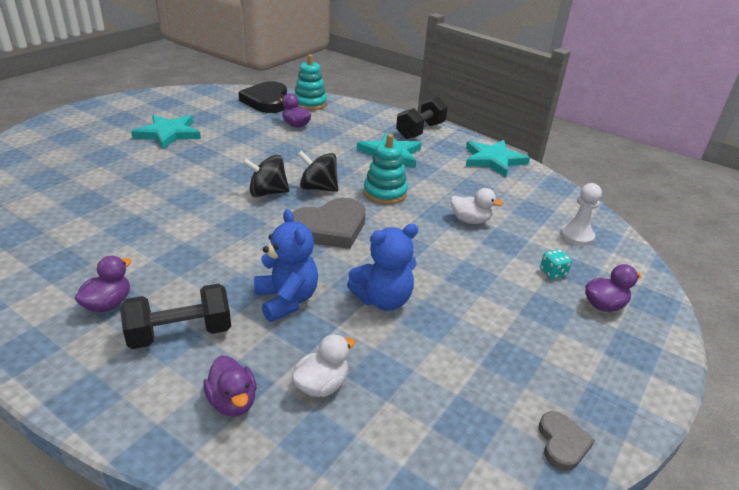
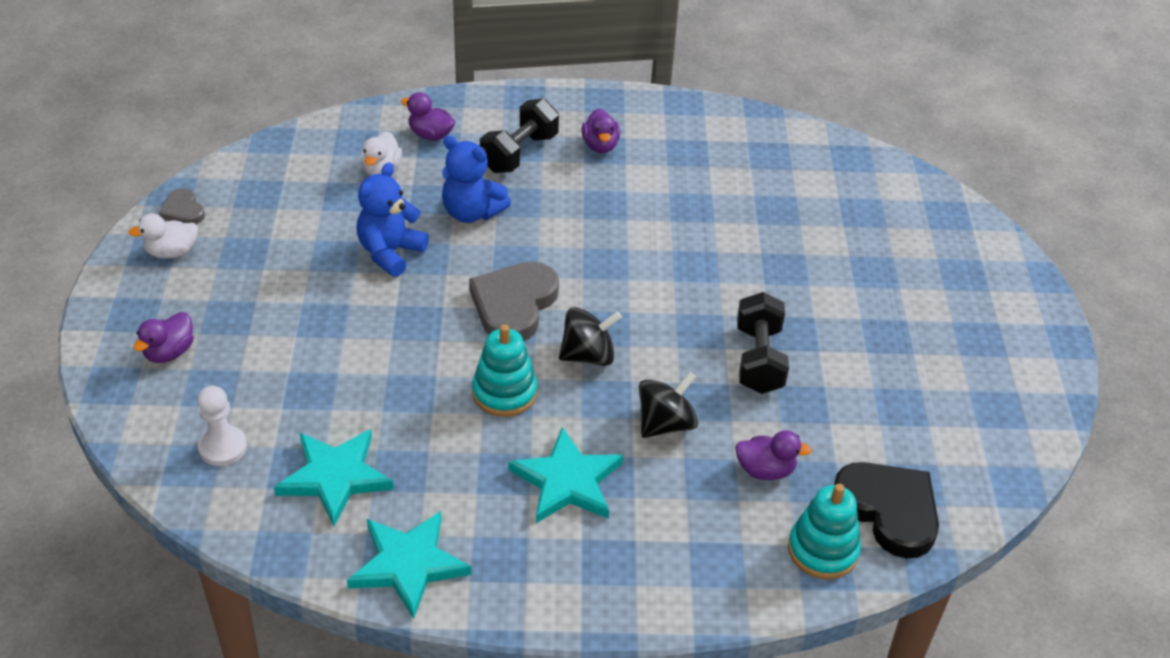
camera: 145 degrees right, 10 degrees up
turquoise star [131,115,201,149] -> turquoise star moved to [274,429,394,526]
black spinning top [242,155,289,197] -> black spinning top moved to [639,371,698,438]
black dumbbell [396,97,448,139] -> black dumbbell moved to [737,292,789,394]
white duck [451,188,503,224] -> white duck moved to [129,214,198,259]
turquoise dice [540,249,572,279] -> none

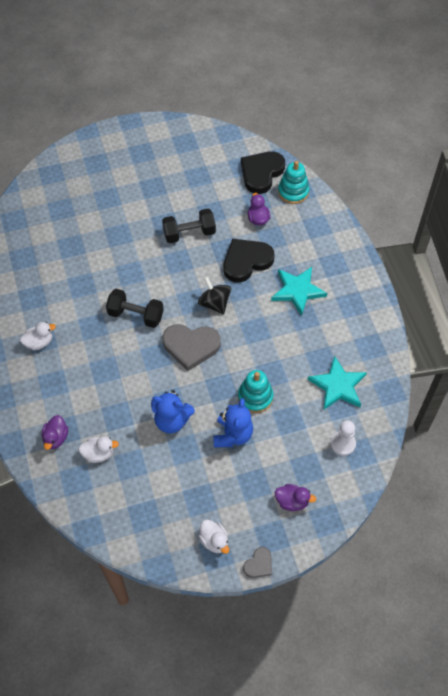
camera: 105 degrees left, 15 degrees up
grey heart [159,188,205,224] -> grey heart moved to [243,547,272,578]
turquoise star [347,511,472,619] -> none
blue teddy bear [442,135,511,223] -> blue teddy bear moved to [213,398,253,447]
turquoise stacking toy [472,324,538,417] -> turquoise stacking toy moved to [238,370,273,413]
black dumbbell [480,99,559,173] -> black dumbbell moved to [106,289,164,328]
purple duck [582,108,620,153] -> white duck [20,322,56,350]
black spinning top [639,371,698,438] -> black heart [224,239,274,283]

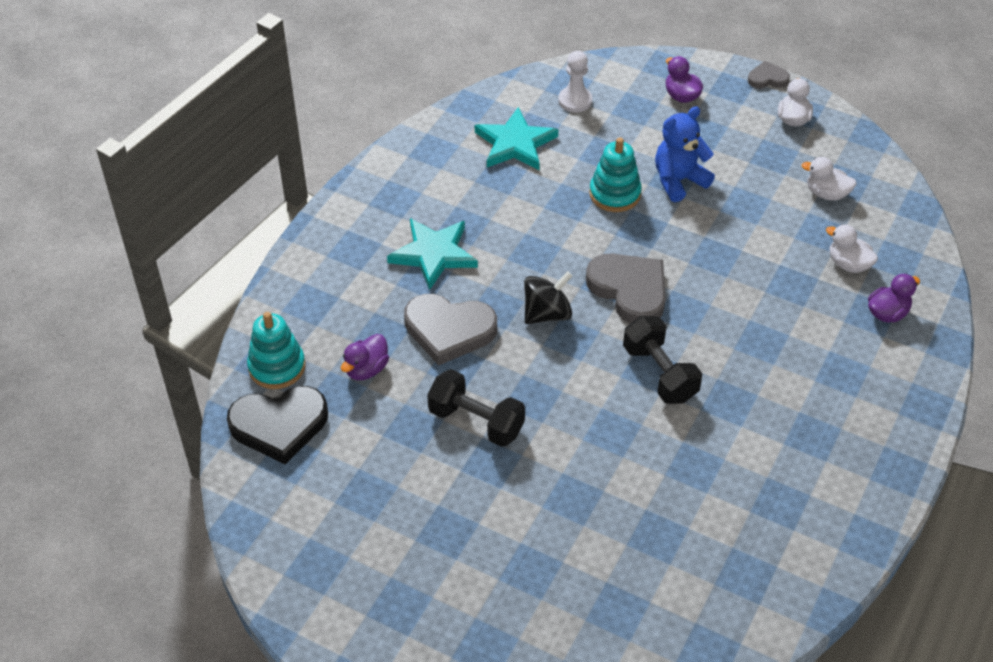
camera: 135 degrees left, 10 degrees down
white duck [20,322,56,350] -> white duck moved to [801,157,857,201]
blue teddy bear [151,390,195,433] -> none
black spinning top [198,277,231,314] -> black spinning top turned 135 degrees counterclockwise [524,271,573,324]
black heart [224,239,274,283] -> grey heart [404,294,497,366]

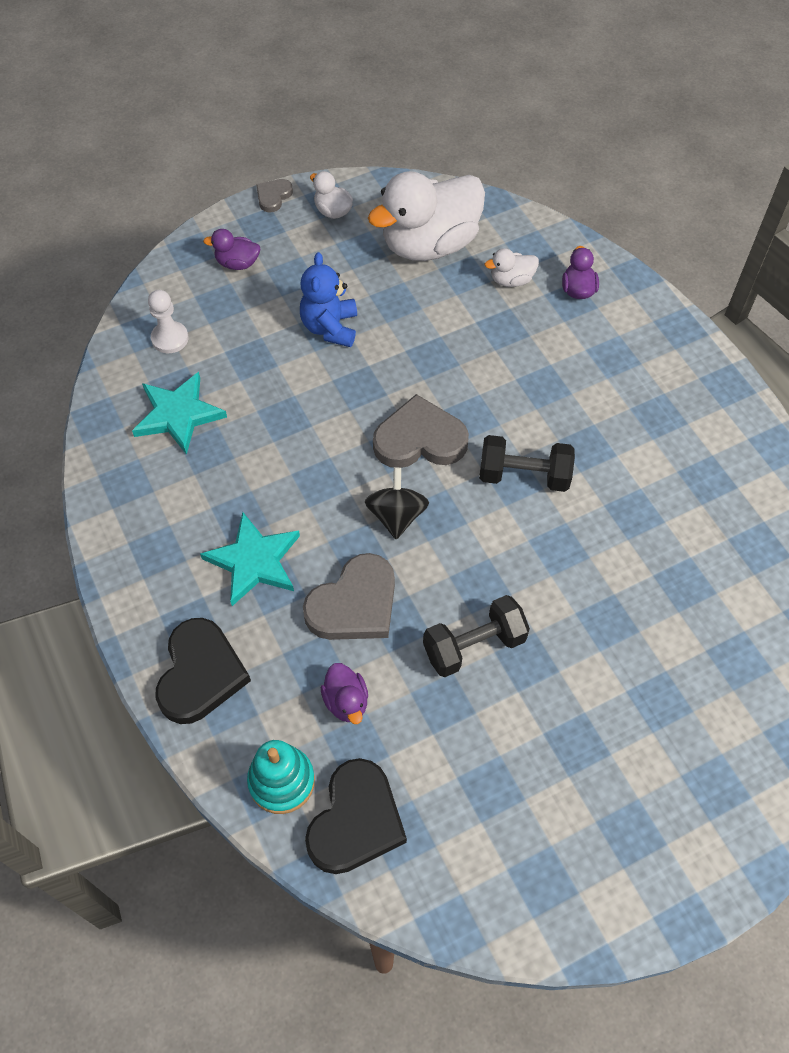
camera: 55 degrees left, 10 degrees up
turquoise stacking toy [589,137,642,212] -> none
white duck [801,157,857,201] -> white duck [368,171,485,261], size x2.34
none -> black heart [155,618,251,724]

